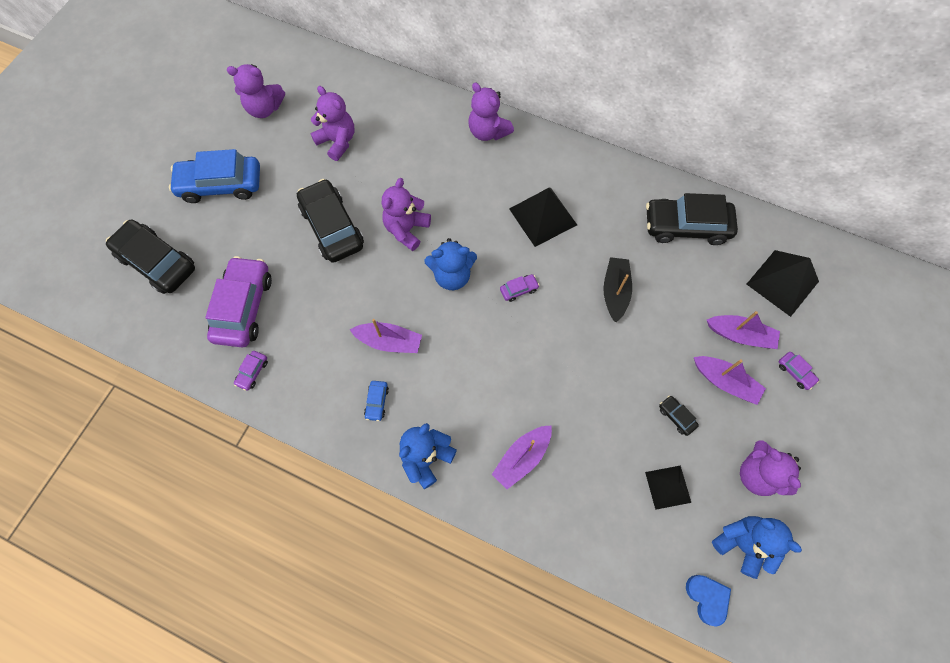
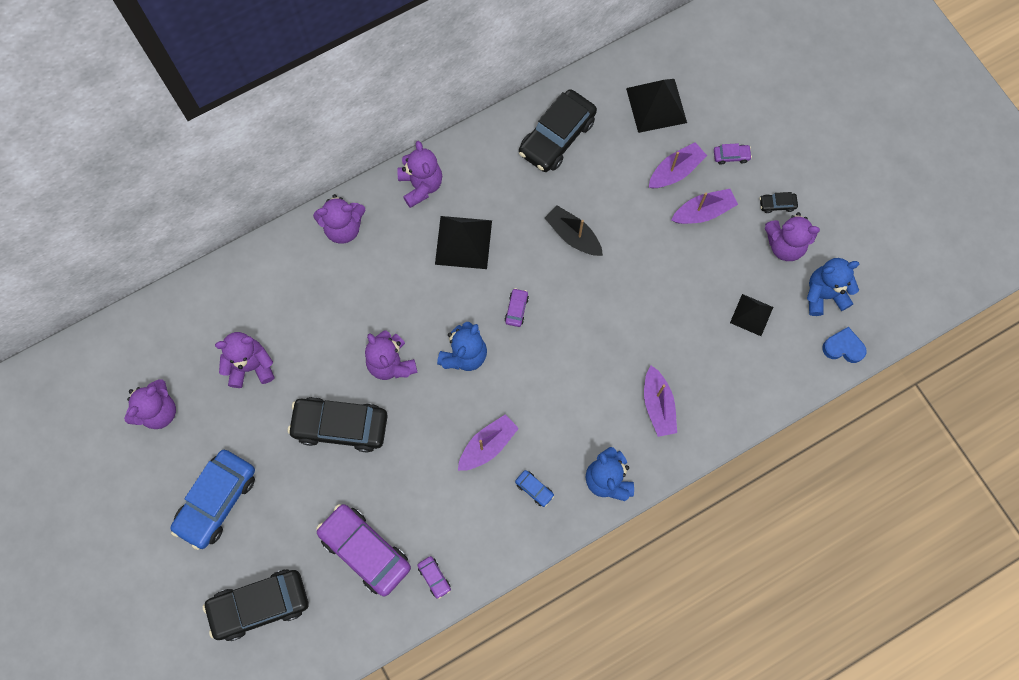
camera: 55 degrees left, 5 degrees up
black car [659,396,699,436] -> black car moved to [760,192,798,213]
none -> purple teddy bear [398,141,442,208]

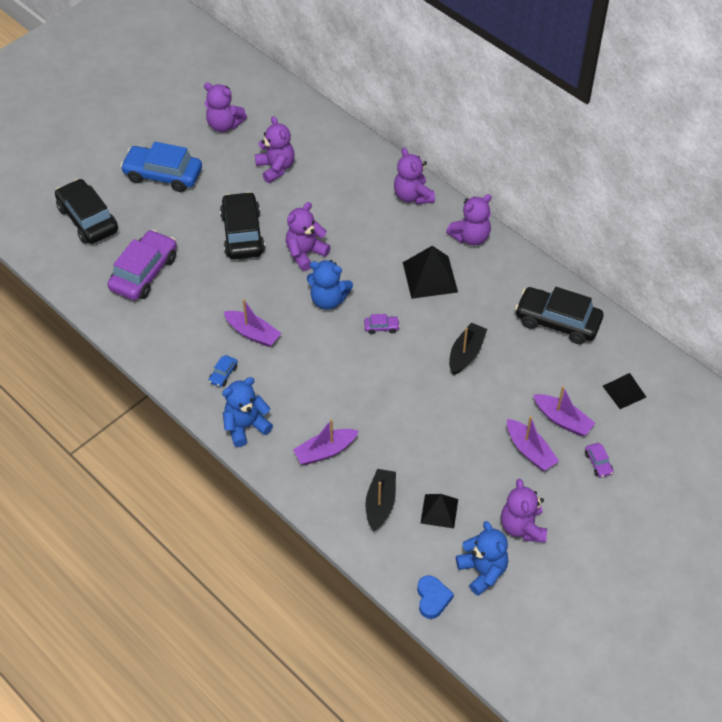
camera: 75 degrees right, 20 degrees down
purple car [417,556,451,599] -> none
black pyramid [626,79,687,133] -> black pyramid [603,373,646,409], size x0.63
black car [760,192,798,213] -> none
none -> black boat [365,469,396,531]

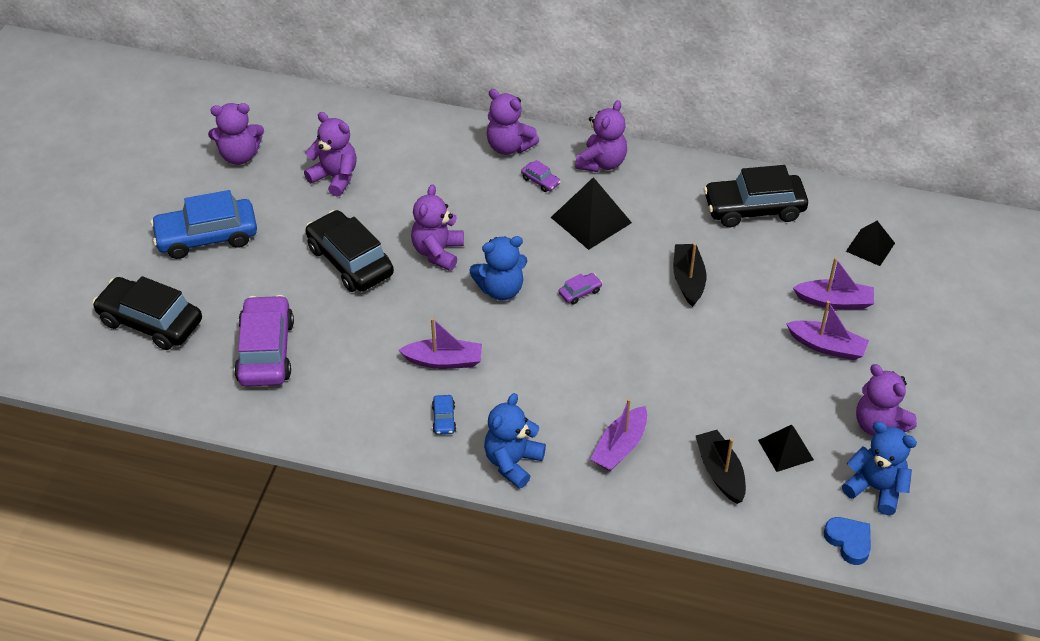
camera: 30 degrees left, 5 degrees down
purple car [585,443,614,478] -> purple car moved to [521,160,561,192]

